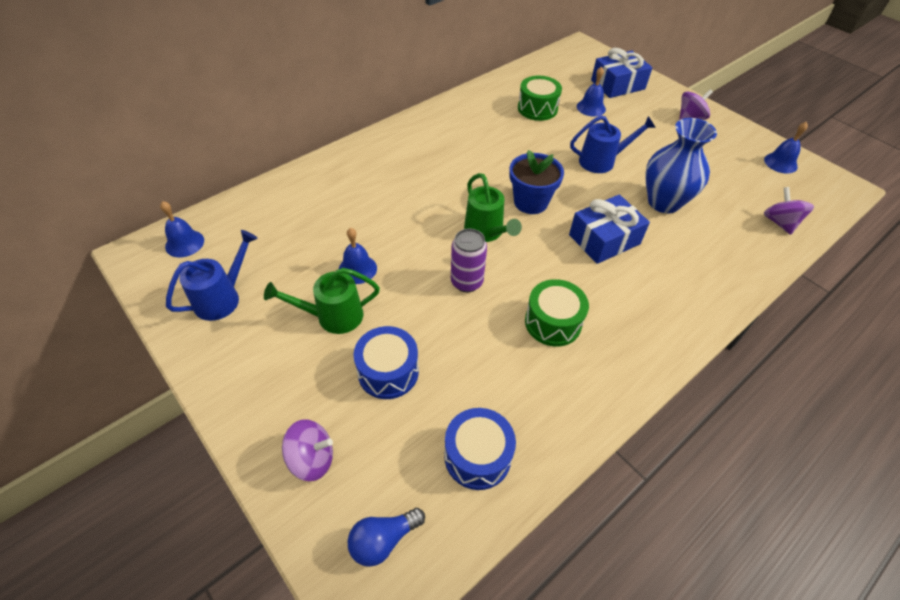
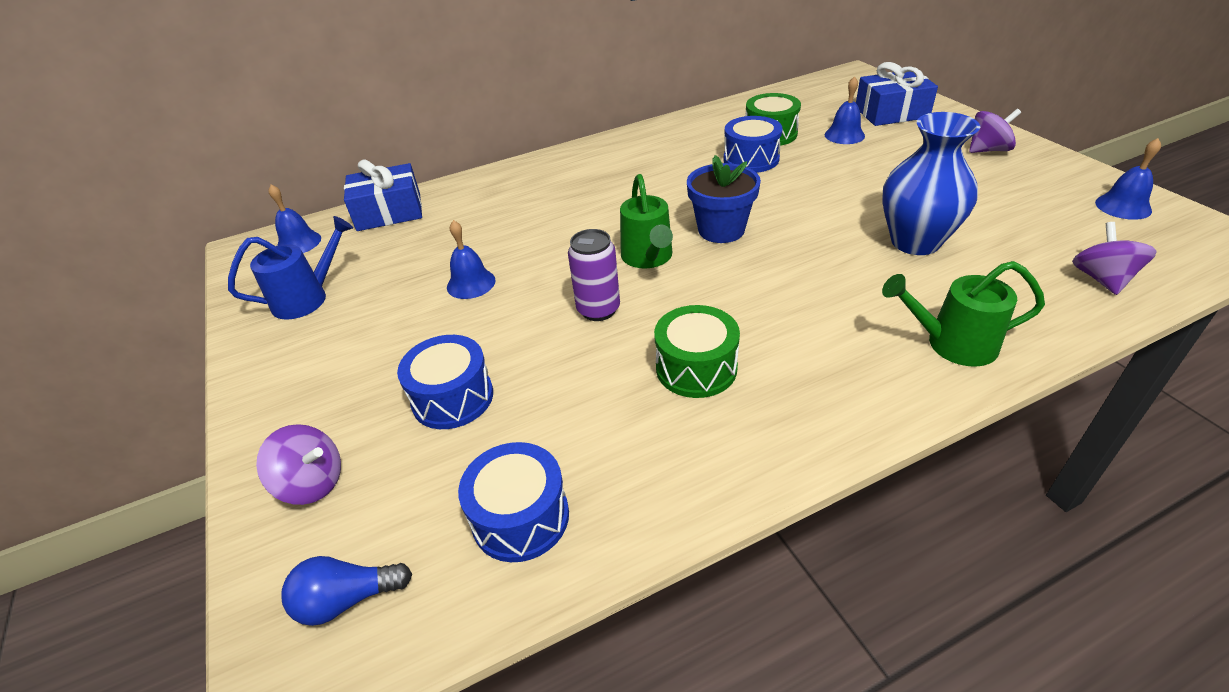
camera: 20 degrees right, 10 degrees down
green watering can [264,268,380,334] -> green watering can moved to [882,261,1045,367]
blue gift [569,195,650,264] -> blue gift moved to [344,160,422,231]
blue watering can [570,115,656,173] -> none
none -> blue drum [723,116,783,173]

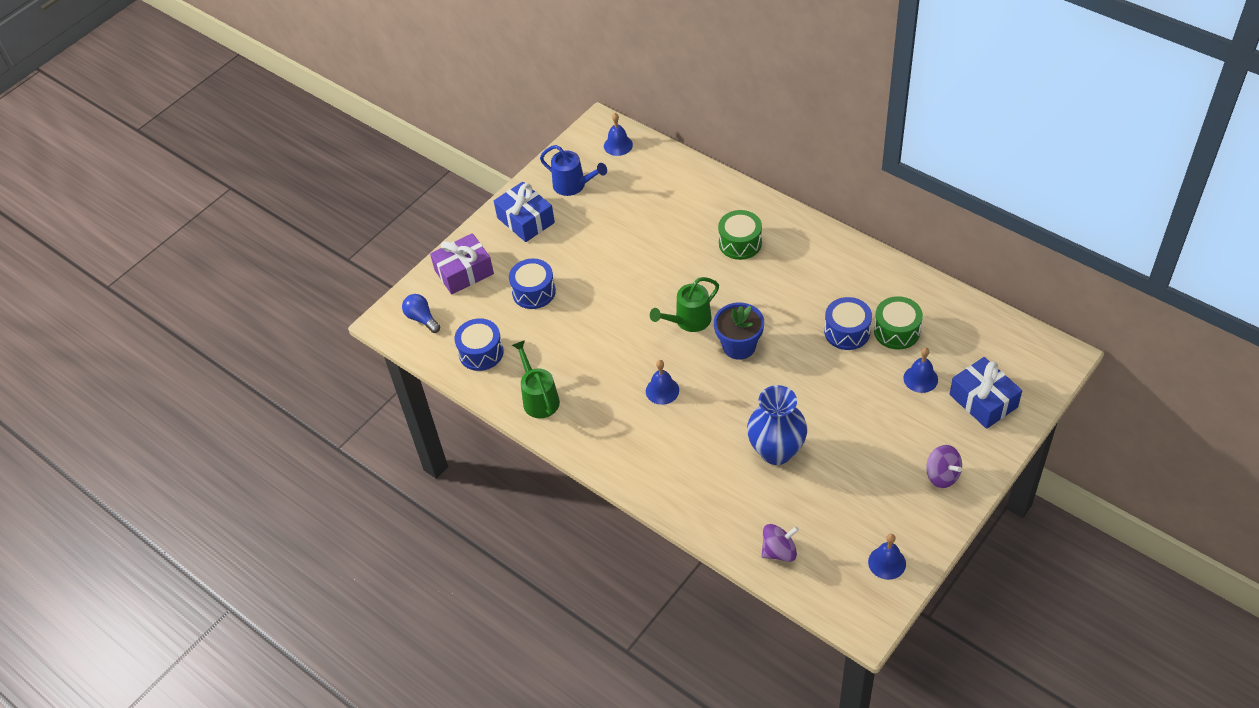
camera: 65 degrees right, 10 degrees up
purple spinning top [256,424,341,505] -> purple gift [430,233,494,294]
blue gift [344,160,422,231] -> blue gift moved to [494,182,555,242]
blue bell [447,220,495,299] -> blue bell moved to [646,360,679,405]
purple can [568,229,620,321] -> none
green drum [654,305,740,398] -> green drum moved to [718,210,762,260]
green watering can [882,261,1045,367] -> green watering can moved to [512,340,560,418]

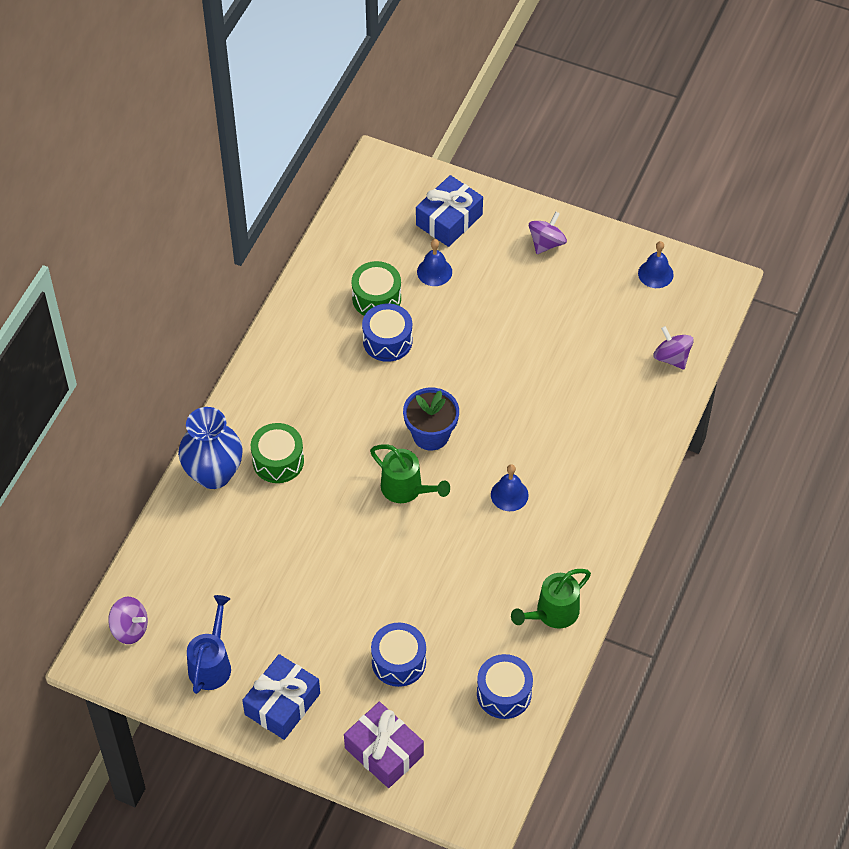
camera: 110 degrees left, 5 degrees up
blue light bulb [402,294,440,333] -> none
blue bell [604,113,633,156] -> purple spinning top [108,597,148,644]
blue vase [747,385,807,465] -> blue vase moved to [178,407,243,489]

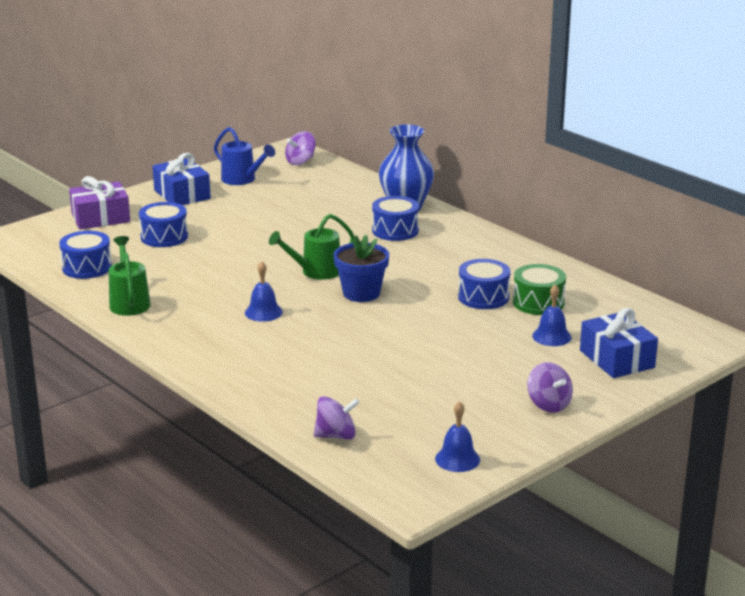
camera: 115 degrees right, 30 degrees down
green drum [251,423,304,483] -> blue drum [372,196,419,241]

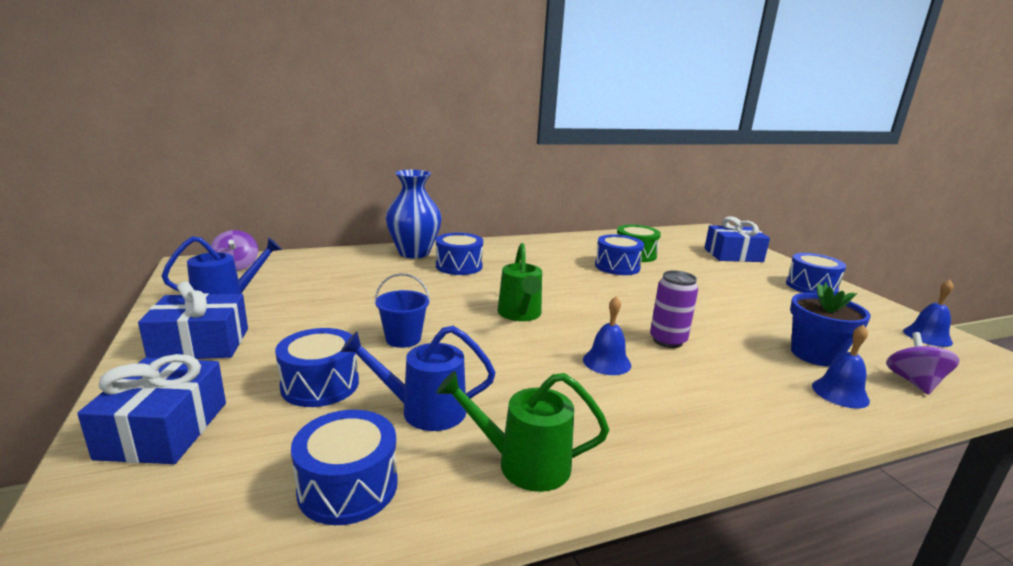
camera: 70 degrees left, 5 degrees down
purple gift [69,176,130,230] -> blue gift [77,354,226,464]
blue flower pot [334,235,389,302] -> blue flower pot moved to [790,282,871,367]
purple spinning top [527,362,573,413] -> blue drum [786,253,846,296]
blue bell [532,284,572,346] -> blue bell moved to [812,325,870,409]
none -> blue watering can [340,326,495,431]
none -> blue bucket [374,273,430,348]
none -> purple can [650,270,698,348]

